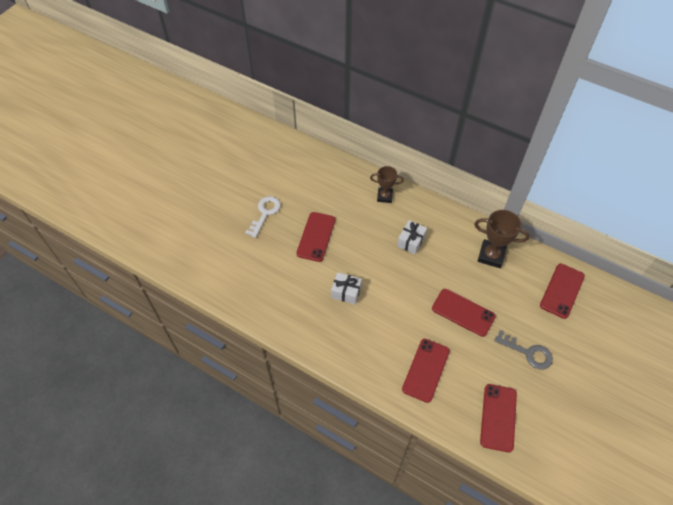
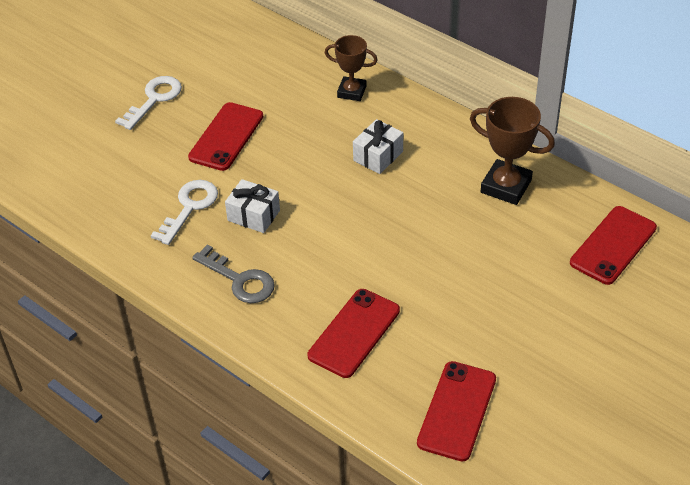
camera: 10 degrees right, 10 degrees down
red phone [432,289,496,337] -> none
grey key [494,330,553,370] -> grey key moved to [192,244,275,303]
none -> white key [151,180,218,245]

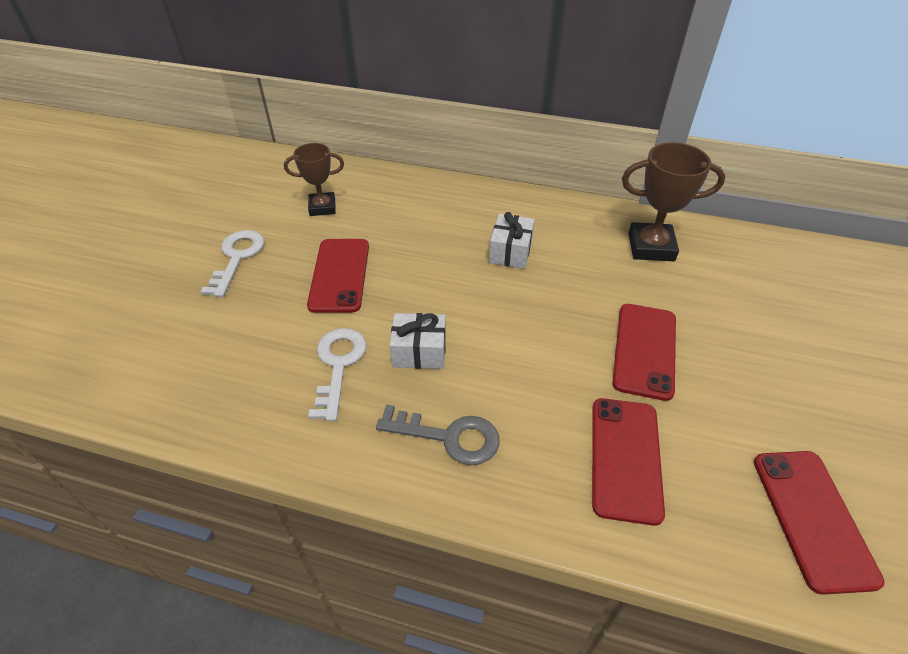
camera: 25 degrees left, 0 degrees up
brown trophy [325,35,378,101] -> brown trophy moved to [284,143,344,216]
red phone [570,206,657,285] -> red phone moved to [612,304,676,401]

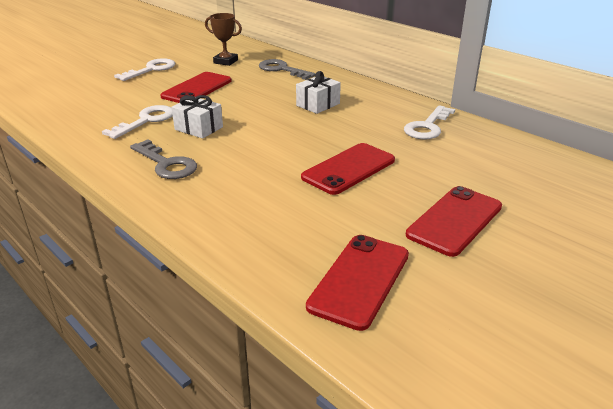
camera: 30 degrees right, 15 degrees down
red phone [592,398,665,526] -> red phone moved to [406,186,502,257]
brown trophy [622,142,725,261] -> white key [404,105,455,139]
none -> grey key [259,59,316,80]

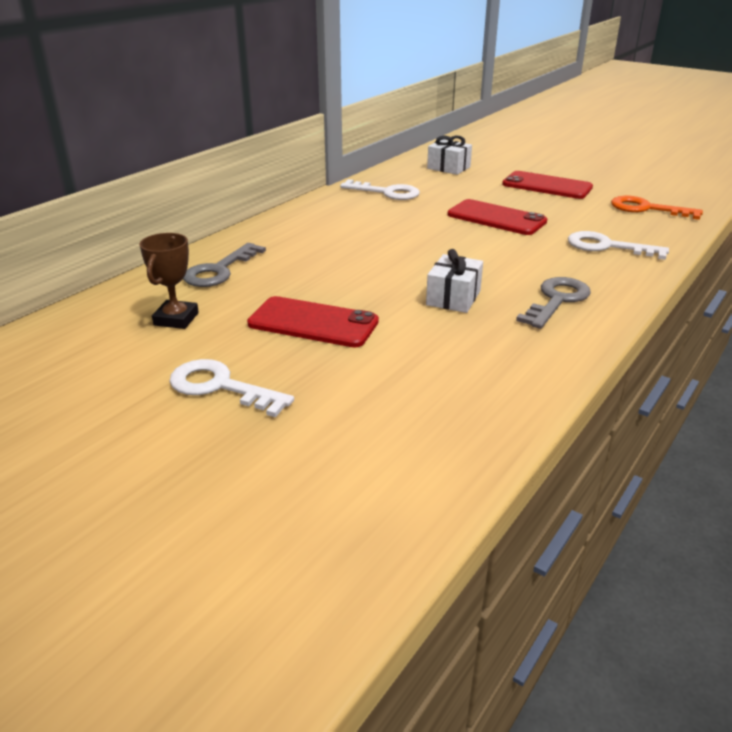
camera: 100 degrees left, 0 degrees up
white key [102,105,173,139] -> white key moved to [568,231,669,260]
white gift [296,71,341,114] -> white gift moved to [427,136,472,175]
red phone [306,235,409,331] -> orange key [611,196,703,220]

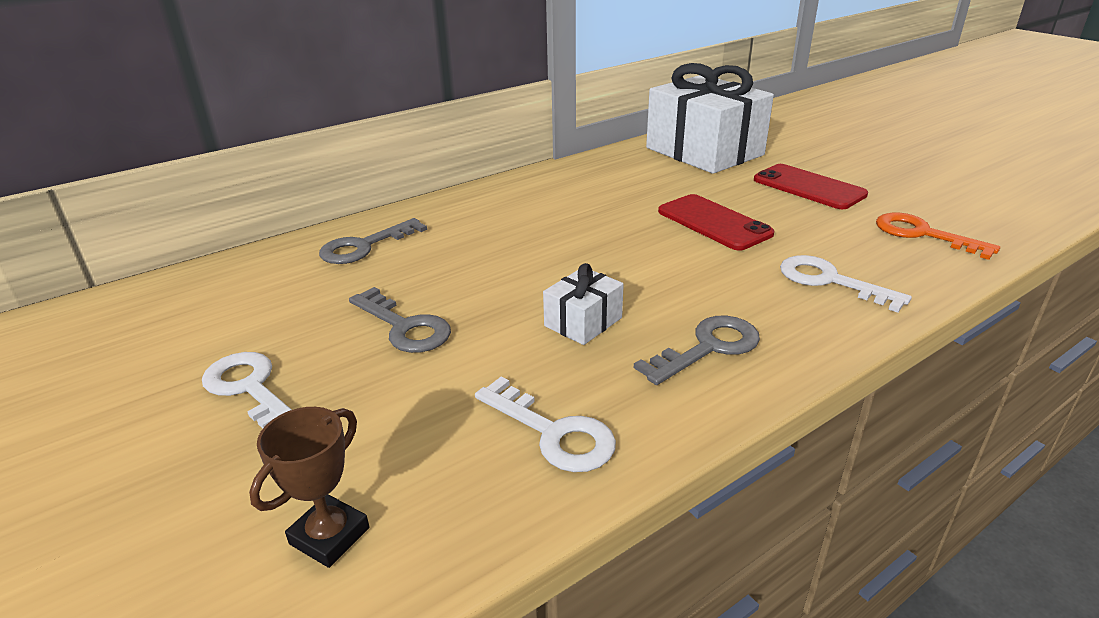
camera: 20 degrees right, 0 degrees up
brown trophy [139,233,199,329] -> brown trophy moved to [249,407,369,568]
red phone [247,296,379,347] -> grey key [349,287,451,353]
white key [340,179,420,200] -> white key moved to [475,377,616,472]
white gift [427,136,472,175] -> white gift [646,63,774,174], size x2.26

